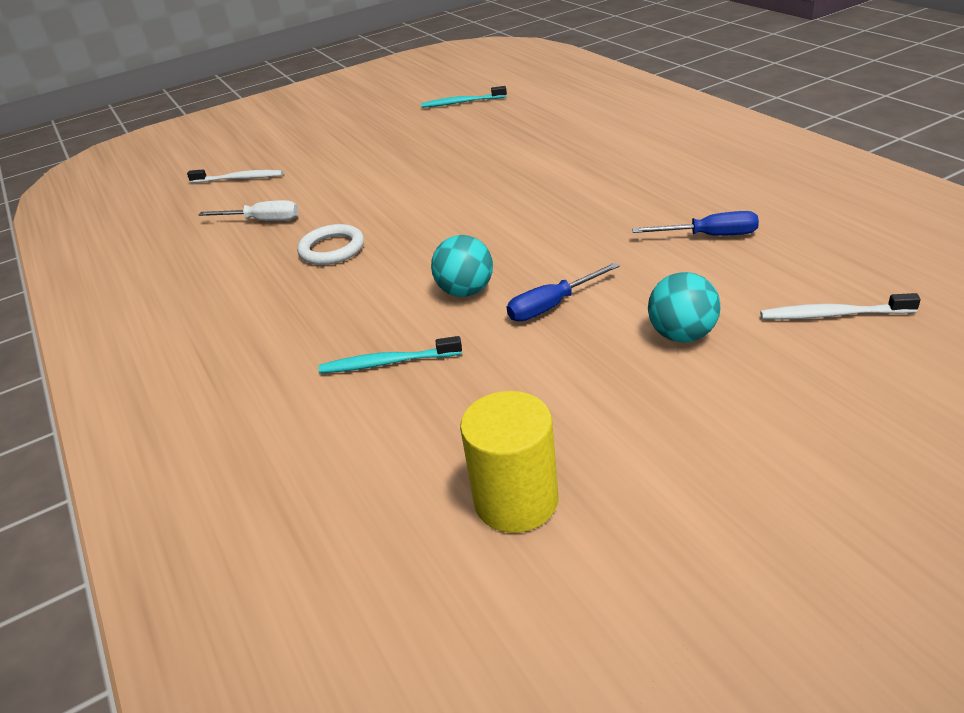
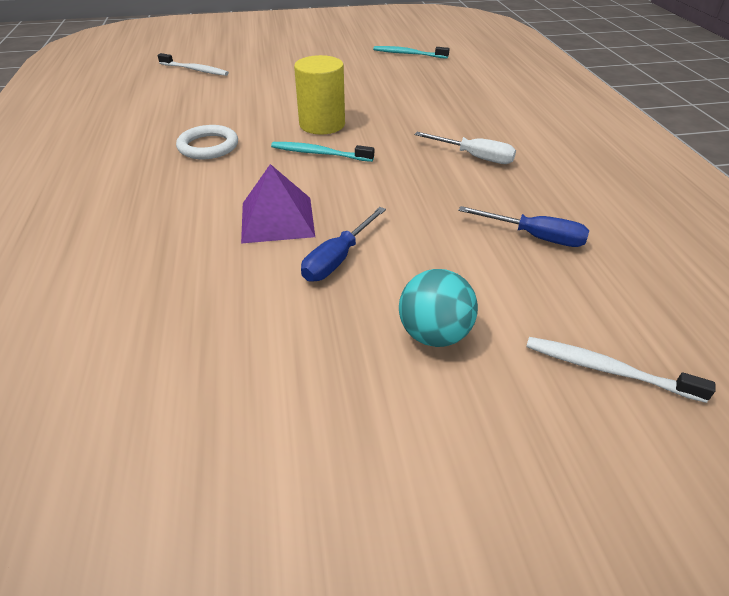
camera: 15 degrees right, 5 degrees up
white screwdriver [199,200,299,221] -> white screwdriver moved to [414,132,516,164]
turquoise toothbrush [319,336,462,373] -> turquoise toothbrush moved to [271,142,374,162]
turquoise ball [431,235,493,297] -> purple pyramid [241,164,315,244]
yellow cylinder [460,391,558,533] -> yellow cylinder moved to [294,55,345,134]
blue screwdriver [507,263,620,321] -> blue screwdriver turned 45 degrees counterclockwise [301,207,386,282]

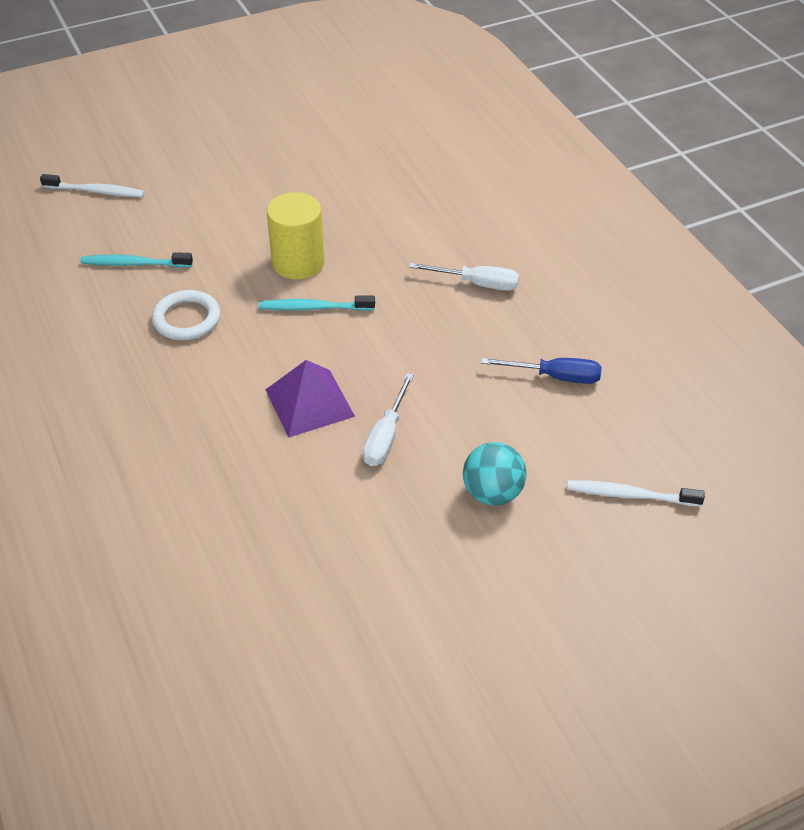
camera: 15 degrees left, 5 degrees up
blue screwdriver [301,207,386,282] -> white screwdriver [363,373,414,466]
turquoise toothbrush [373,46,449,59] -> turquoise toothbrush moved to [80,252,193,267]

